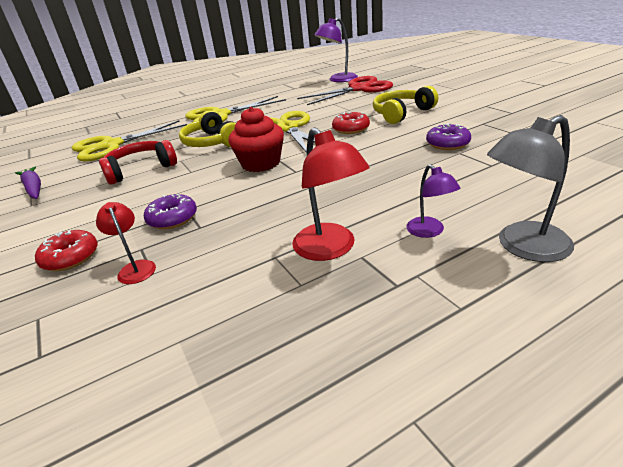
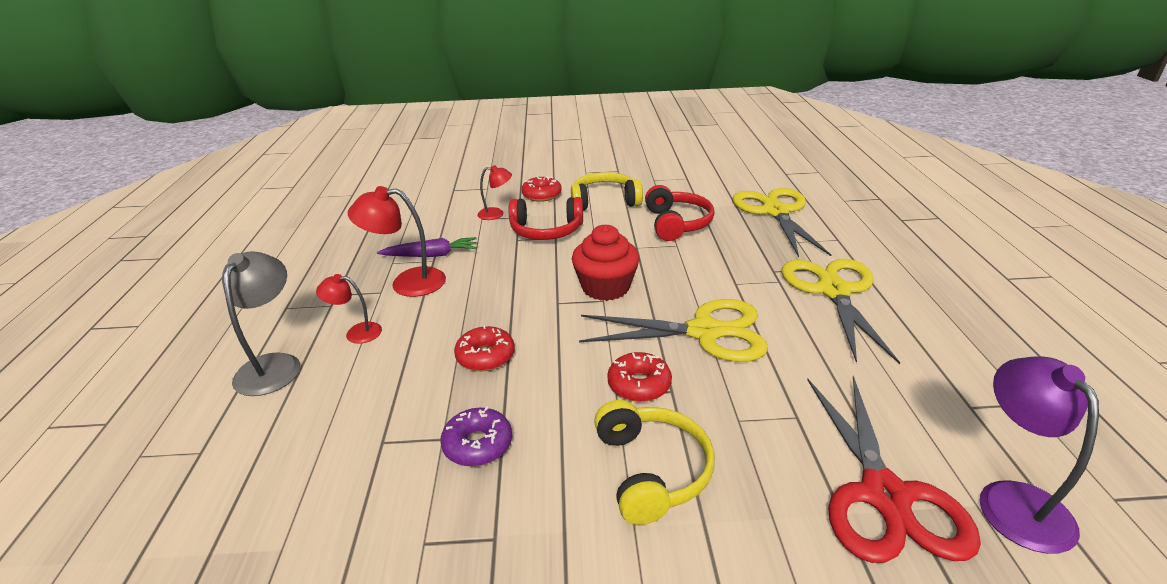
camera: 115 degrees right, 0 degrees up
purple carrot [15,166,41,199] -> purple carrot moved to [377,237,477,257]
purple donut [144,194,197,230] -> red headphones [509,197,583,240]
yellow headphones [179,110,236,147] -> yellow headphones moved to [571,172,643,210]
purple lamp [406,164,460,238] -> red lamp [316,274,382,344]
none -> red donut [454,325,515,371]

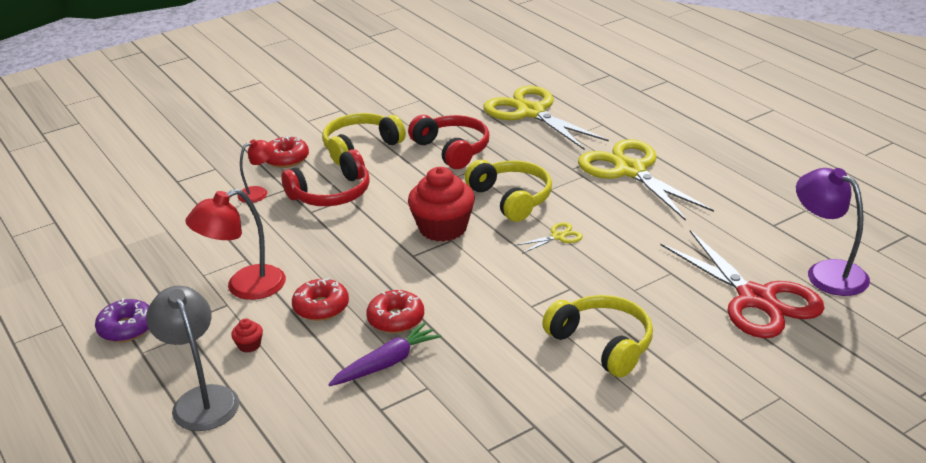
camera: 30 degrees left, 0 degrees up
red lamp [316,274,382,344] -> red cupcake [231,318,263,353]
purple carrot [377,237,477,257] -> purple carrot moved to [328,323,442,386]
purple donut [440,406,512,467] -> purple donut moved to [95,298,149,342]
yellow scissors [579,299,768,362] -> yellow scissors [514,222,583,254], size x0.41
red donut [607,352,672,402] -> red donut moved to [292,278,349,321]
none -> yellow headphones [465,160,552,222]

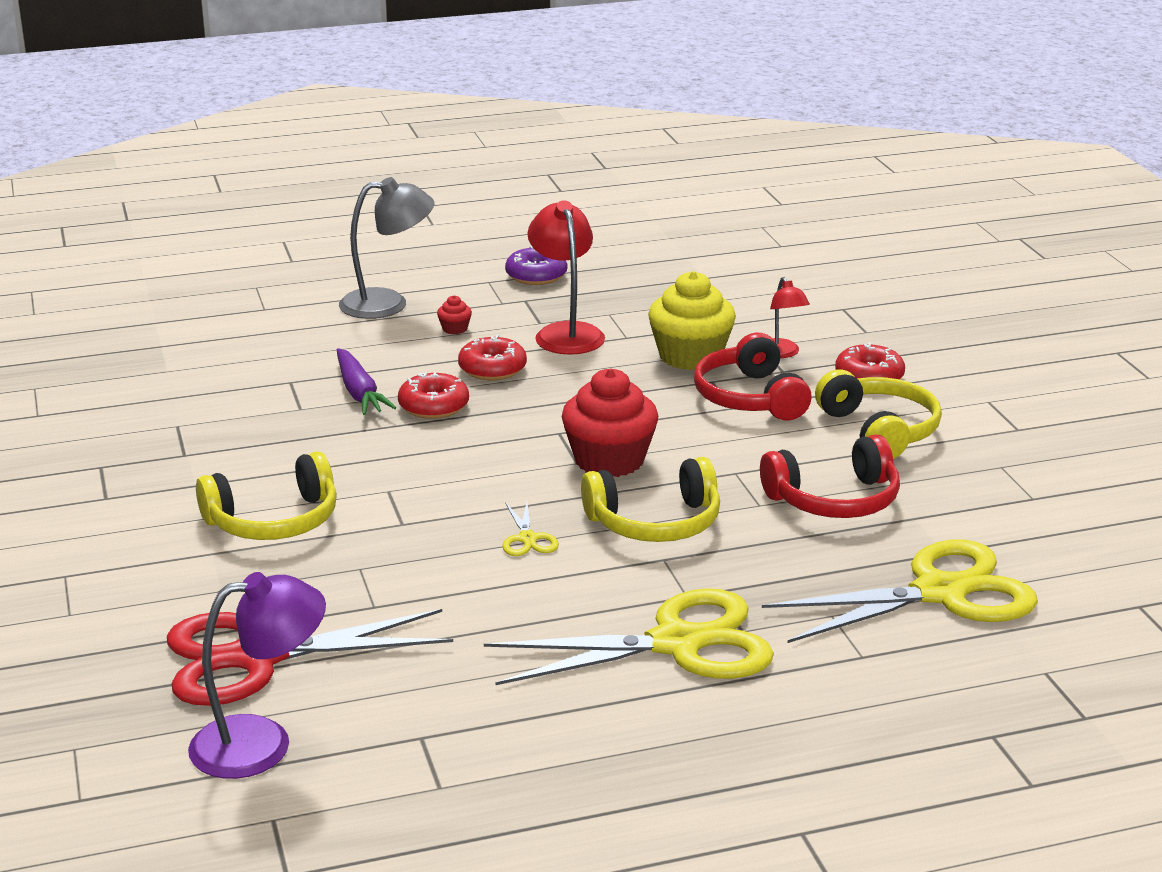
camera: 105 degrees right, 5 degrees down
none -> yellow cupcake [648,271,736,370]

